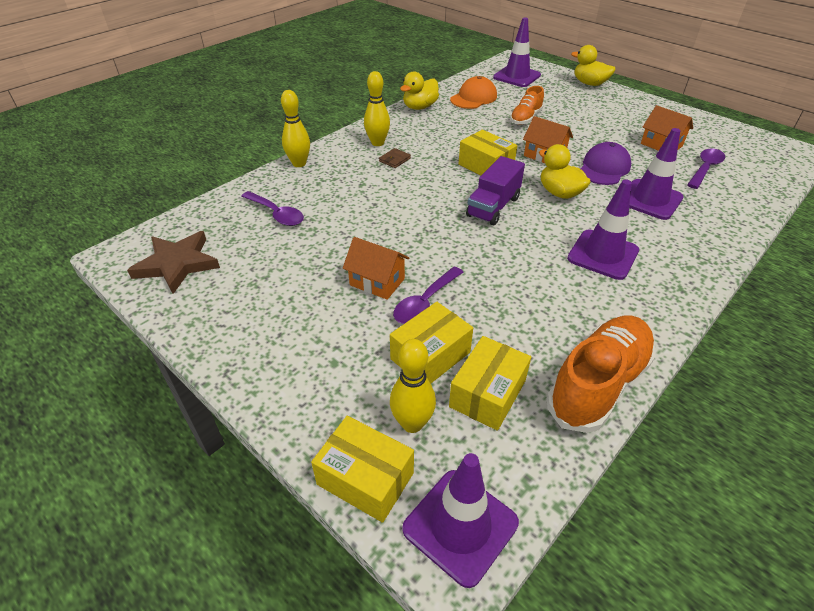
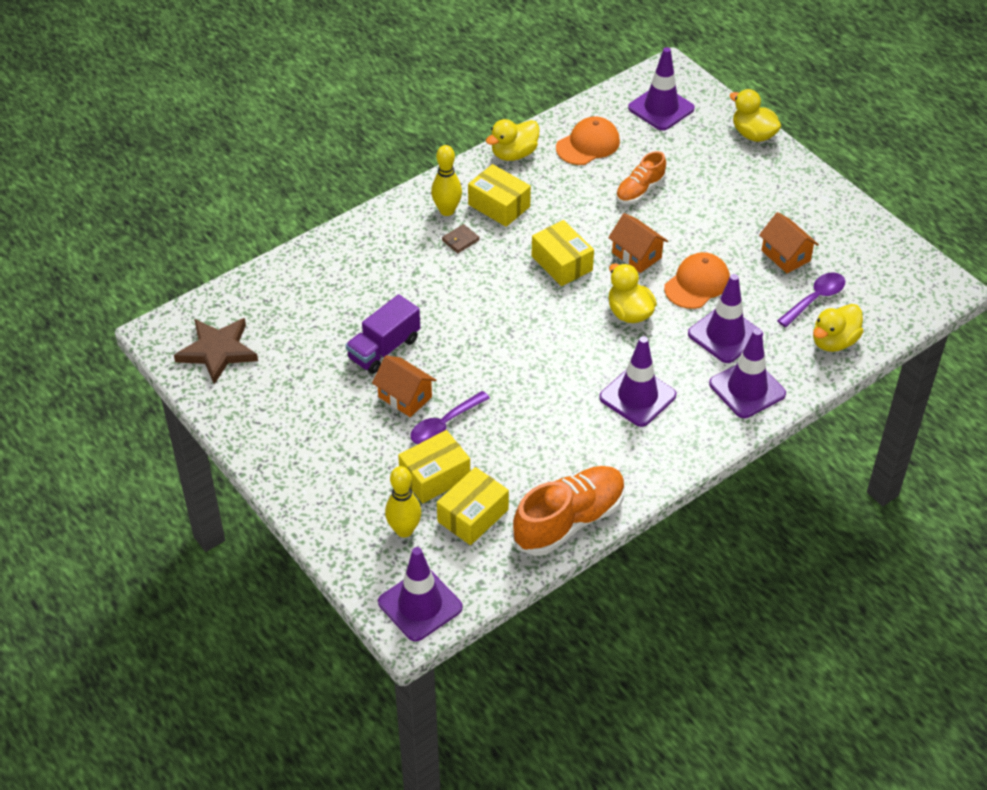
camera: 10 degrees right, 5 degrees up
purple spoon [241,191,304,226] -> none
yellow bowling pin [281,90,310,167] -> none
yellow box [311,416,414,523] -> yellow box moved to [468,164,531,227]
purple truck [466,156,525,225] -> purple truck moved to [346,294,420,374]
purple cap [581,142,631,185] -> orange cap [664,252,730,309]
none -> purple traffic cone [709,329,786,418]
none -> yellow duck [813,304,864,352]

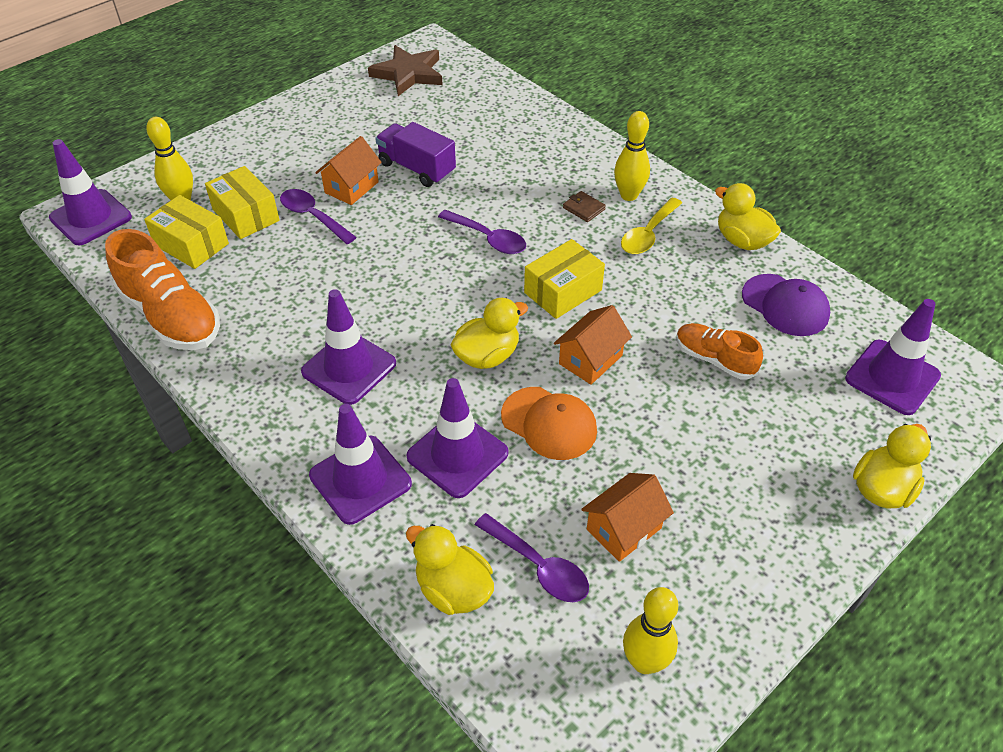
camera: 85 degrees right, 0 degrees up
yellow box [468,164,531,227] -> yellow spoon [621,198,682,254]
orange cap [556,117,620,165] -> purple cap [742,274,830,336]
none -> purple spoon [438,210,526,254]
none -> yellow bowling pin [623,587,678,674]

